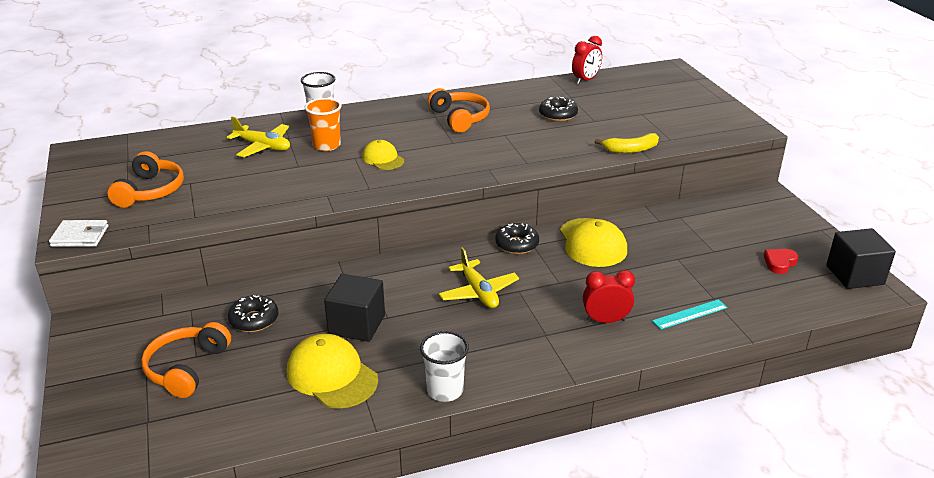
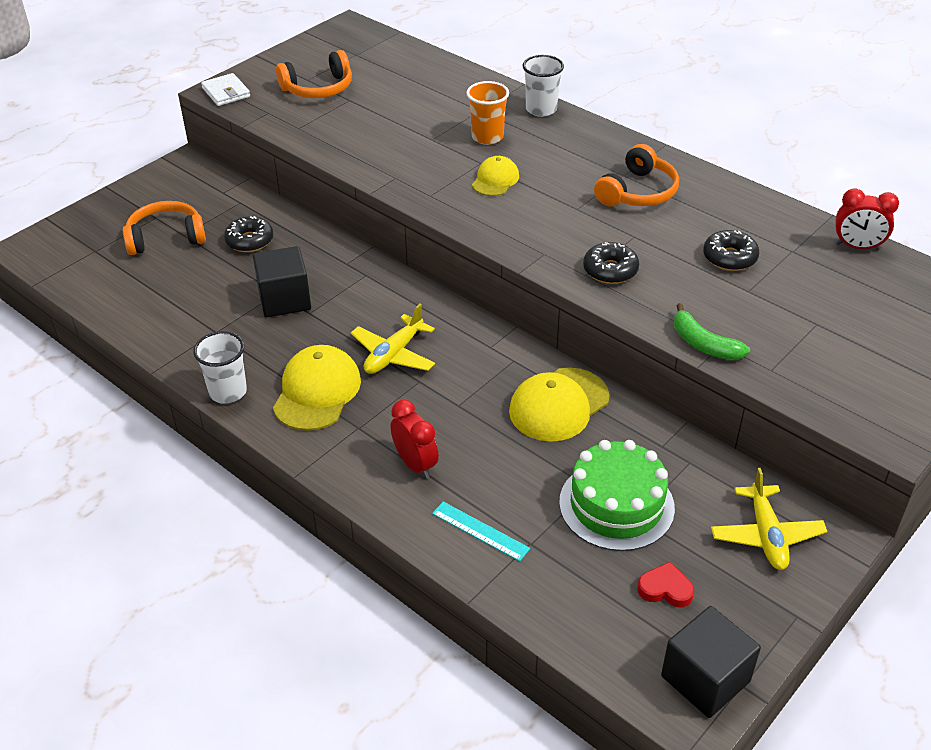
camera: 60 degrees right, 10 degrees up
yellow plane [227,117,290,157] -> yellow plane moved to [711,468,827,570]
yellow cap [287,334,378,409] -> yellow cap moved to [273,345,361,431]
black donut [495,223,539,254] -> black donut moved to [583,242,639,284]
yellow banana [595,133,659,153] -> green banana [674,303,750,360]
none -> green cake [559,440,675,551]

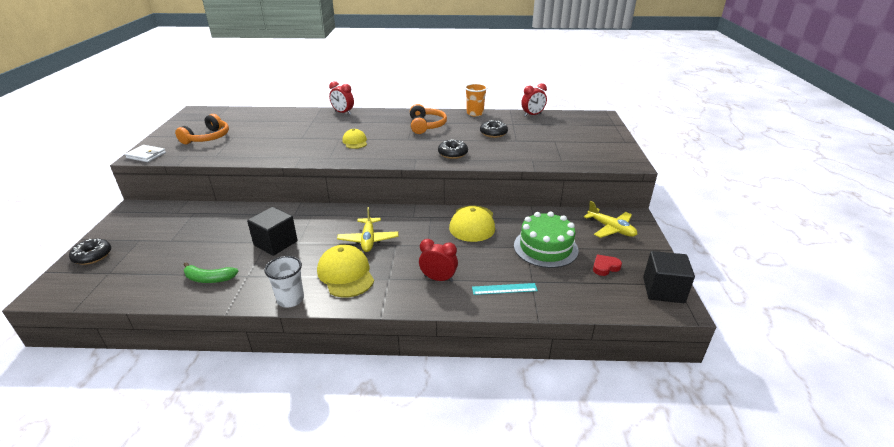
camera: 40 degrees left, 10 degrees down
orange headphones [123,201,206,255] -> none
black donut [224,216,274,252] -> black donut moved to [69,239,111,265]
orange cup [466,81,509,145] -> orange cup moved to [465,83,487,117]
white cup [522,55,564,117] -> red clock [329,81,354,115]
green banana [674,303,750,360] -> green banana moved to [184,262,239,283]

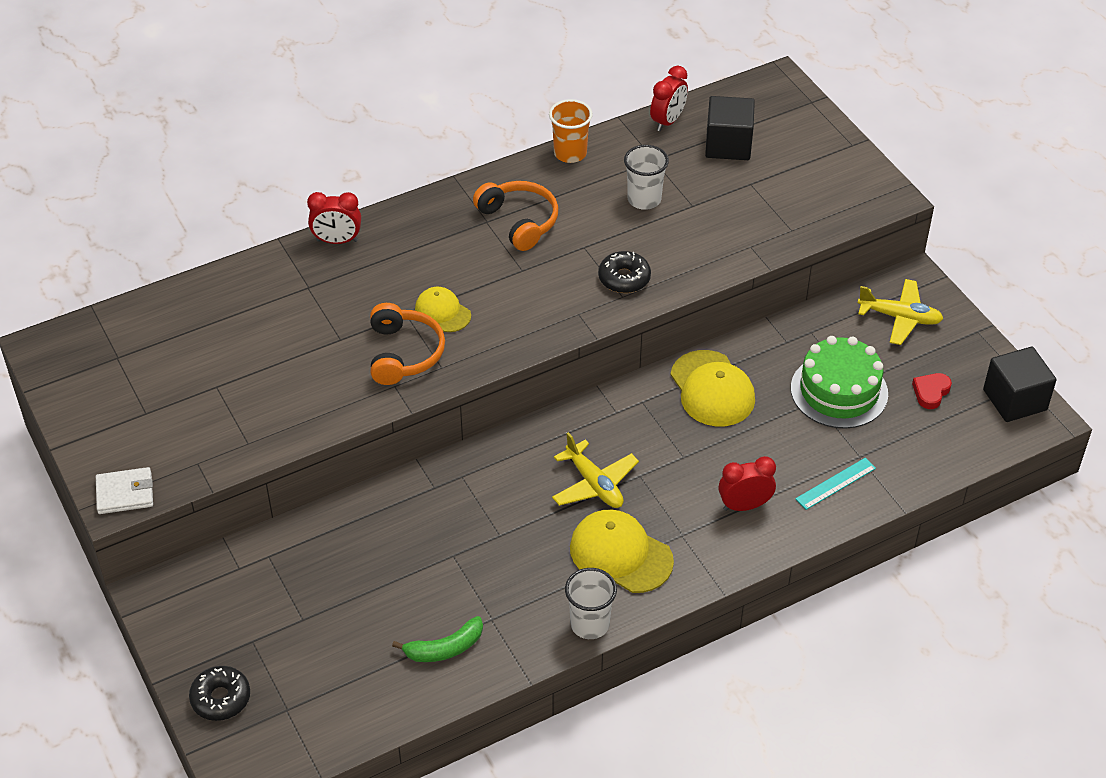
camera: 30 degrees left, 15 degrees up
orange headphones [175,114,229,144] -> orange headphones moved to [370,303,445,385]
black cube [247,207,298,256] -> black cube moved to [705,96,755,160]
black donut [480,120,508,138] -> white cup [624,145,669,210]

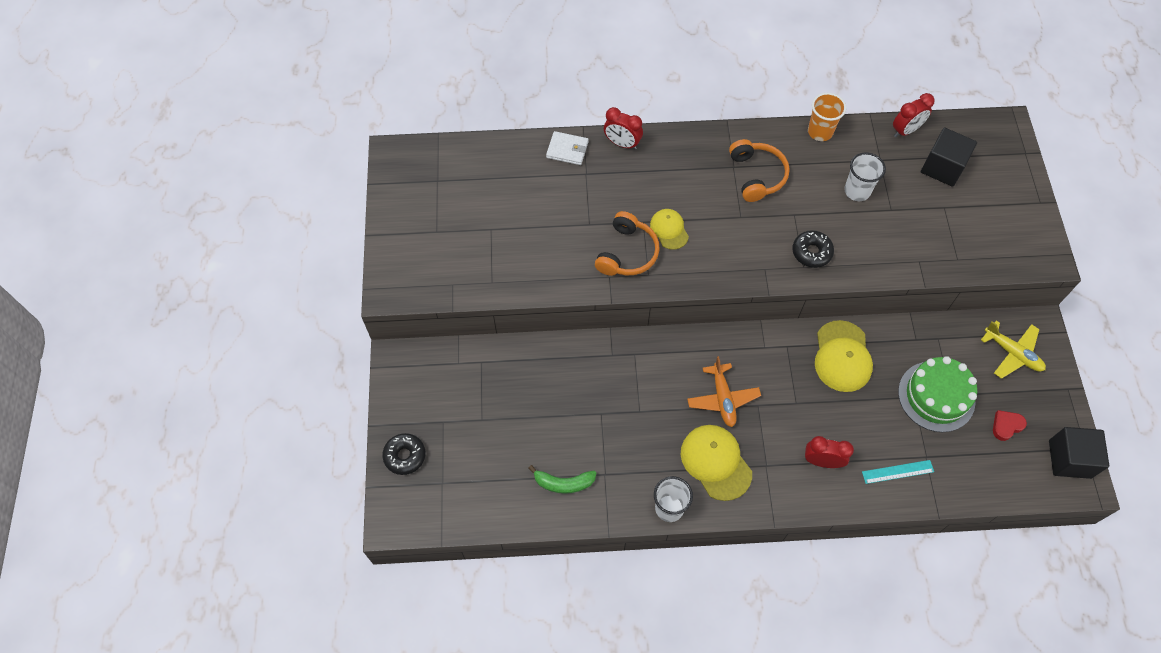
camera: 25 degrees right, 15 degrees up
white wallet [96,467,153,514] -> white wallet moved to [546,131,589,165]
yellow plane [552,432,639,508] -> orange plane [687,356,761,427]

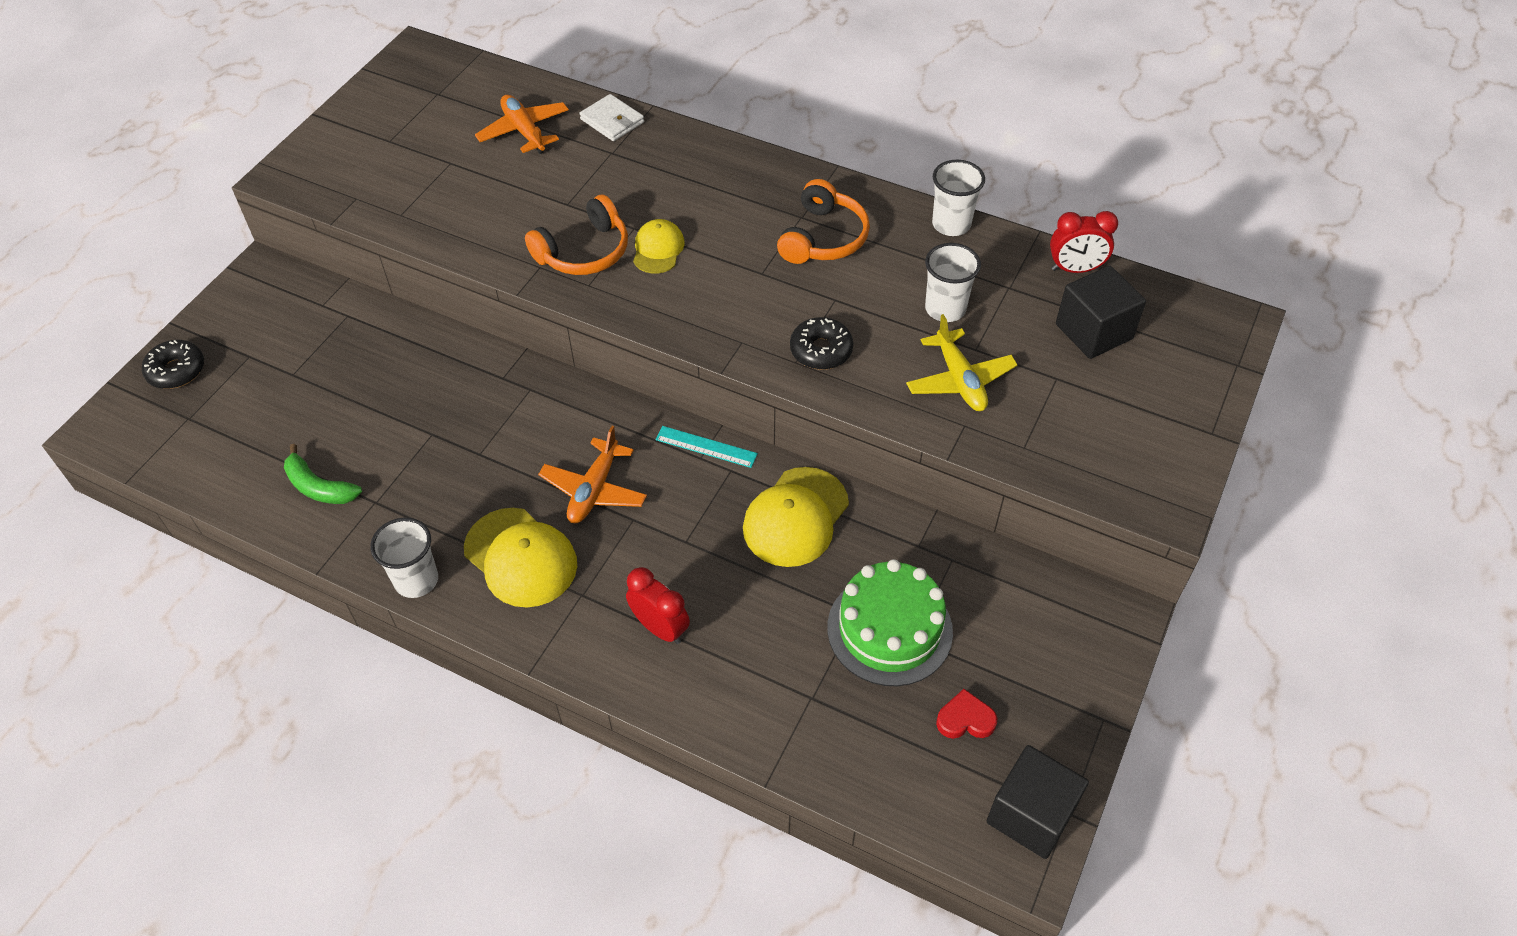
camera: 30 degrees right, 10 degrees down
red clock [604,107,643,150] -> none
yellow cap [681,425,752,501] -> yellow cap turned 135 degrees clockwise [464,508,577,608]
orange cup [808,93,846,141] -> white cup [932,160,985,236]
turquoise ruler [862,460,934,484] -> turquoise ruler moved to [656,426,758,468]
yellow plane [981,320,1046,379] -> yellow plane moved to [906,314,1018,411]
none -> orange plane [475,95,569,154]

